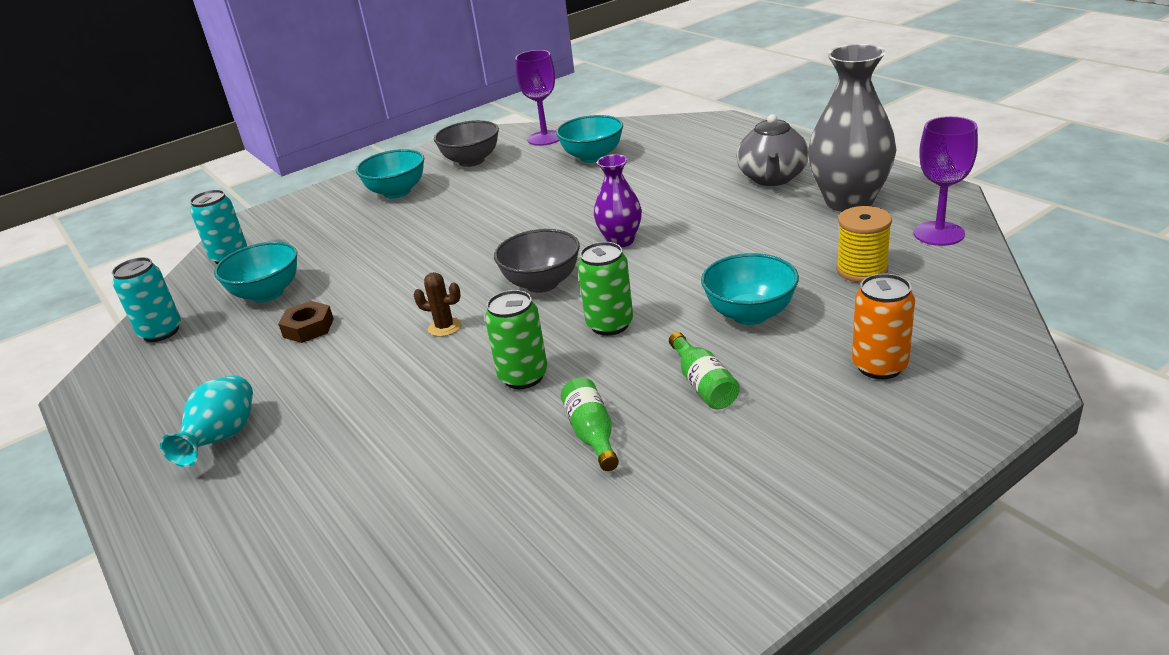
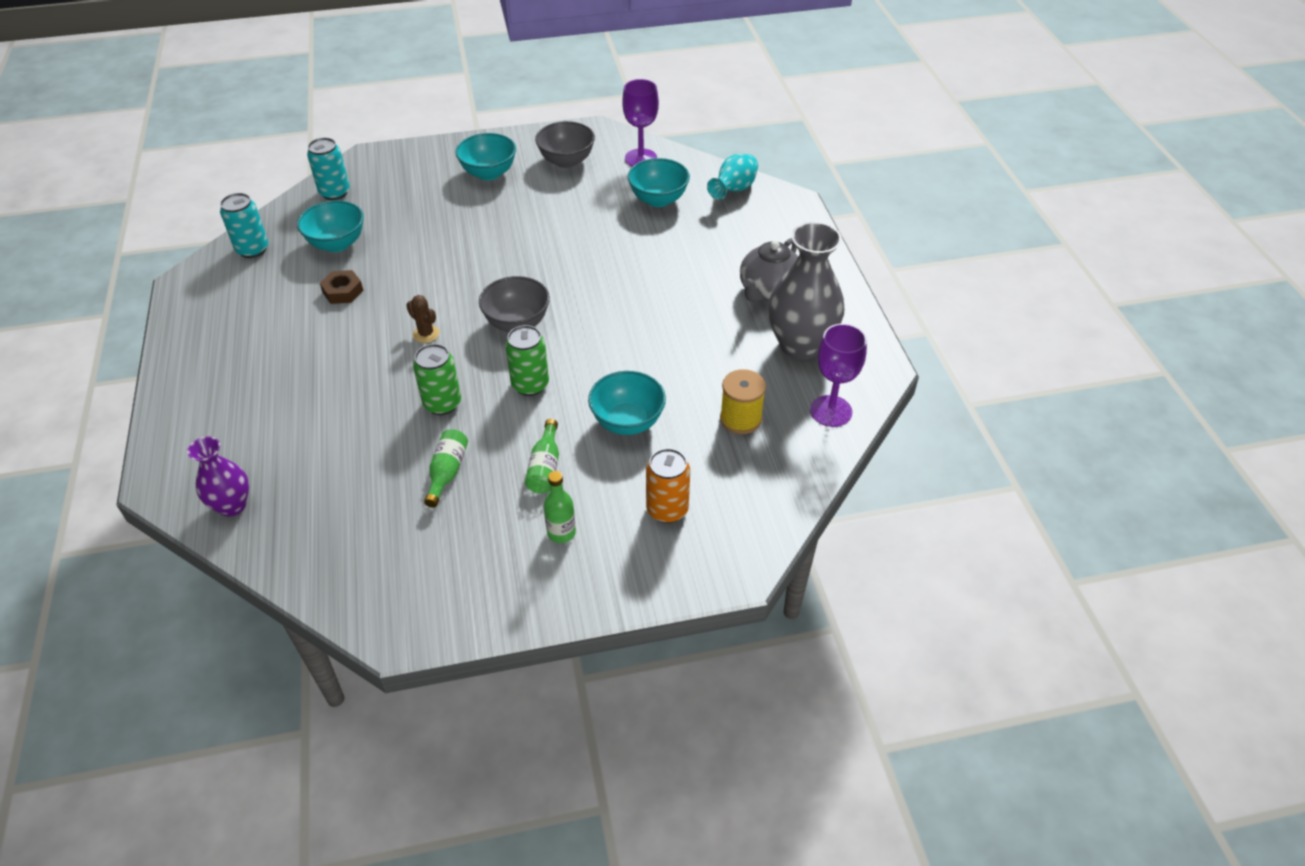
camera: 20 degrees right, 15 degrees up
turquoise vase [160,375,253,467] -> turquoise vase moved to [707,154,758,200]
purple vase [594,154,642,247] -> purple vase moved to [187,436,249,516]
none -> green bottle [544,471,576,543]

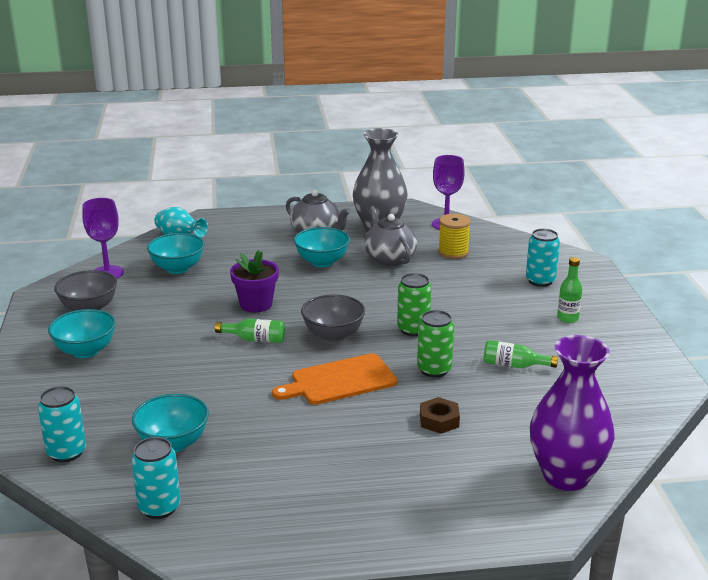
camera: 85 degrees left, 20 degrees down
purple vase [187,436,249,516] -> purple vase [530,335,615,491], size x1.75
brown nut [320,270,363,304] -> brown nut moved to [420,397,460,434]
brown cactus [406,295,440,343] -> orange cutting board [272,353,397,405]
green bottle [525,419,559,494] -> green bottle moved to [215,319,285,343]
turquoise bowl [588,371,666,435] -> turquoise bowl moved to [294,227,350,267]
orange can [646,448,690,523] -> turquoise can [526,228,560,287]
none -> purple flower pot [230,250,279,313]
none -> grey teapot [364,206,417,266]

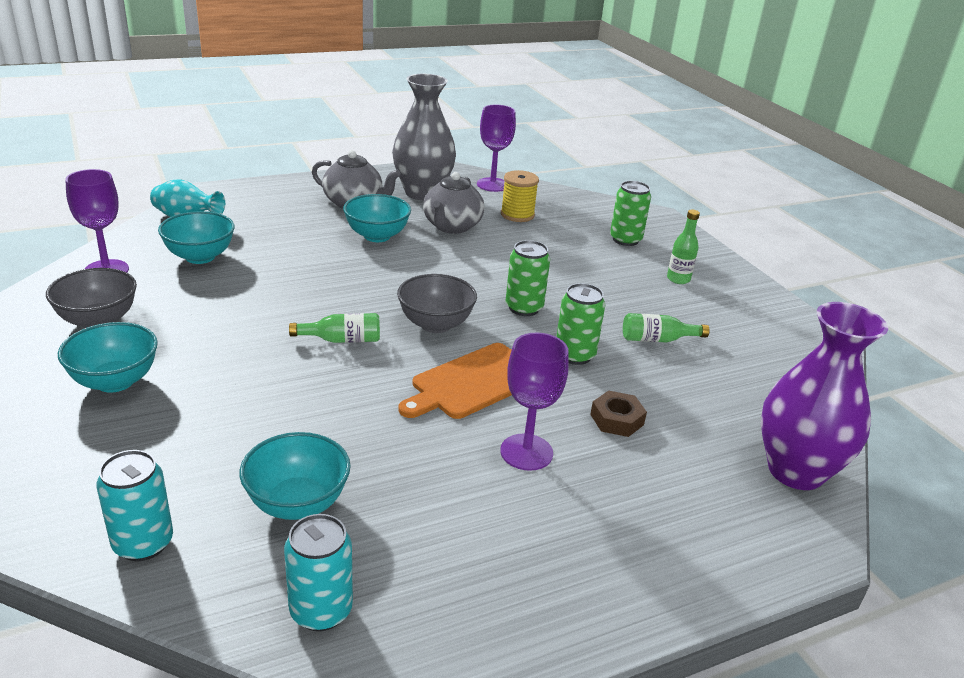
camera: 20 degrees left, 5 degrees up
purple flower pot [230,250,279,313] -> none
grey teapot [364,206,417,266] -> grey teapot turned 120 degrees counterclockwise [423,172,484,234]
turquoise can [526,228,560,287] -> green can [610,181,651,246]
none -> purple goblet [500,333,569,471]

